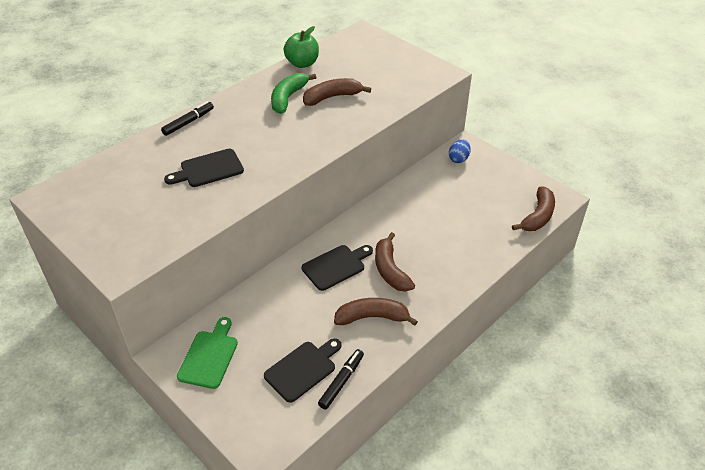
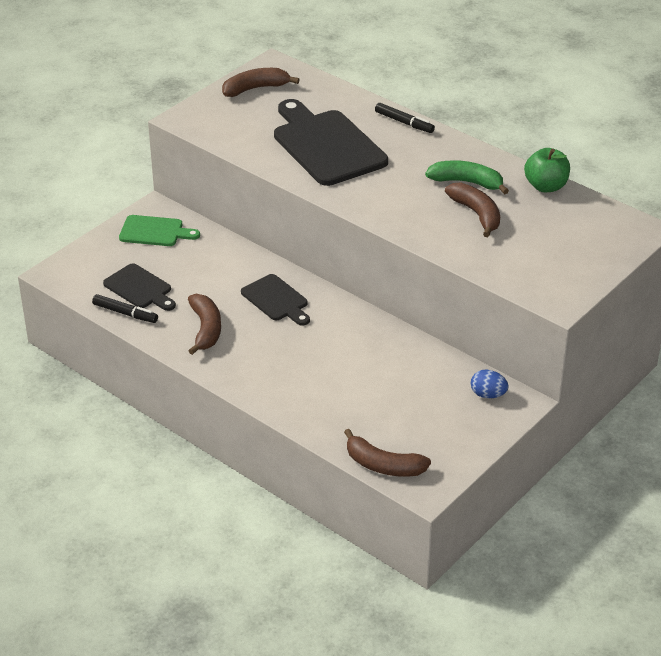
camera: 85 degrees right, 5 degrees down
black cutting board [164,149,244,187] -> black cutting board [274,99,388,186], size x1.85
brown banana [375,232,415,292] -> brown banana moved to [222,68,300,97]

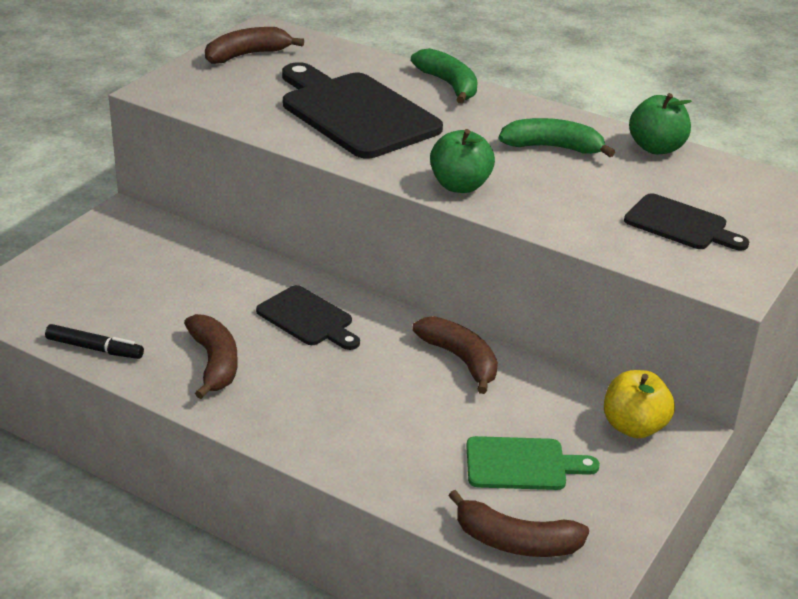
camera: 10 degrees left, 5 degrees down
black cutting board [103,263,176,311] -> black cutting board moved to [624,193,749,251]
green cutting board [119,215,200,246] -> green cutting board moved to [466,436,600,490]
black marker [375,103,435,133] -> green banana [411,48,478,104]
brown banana [445,182,500,237] -> brown banana moved to [412,316,498,394]
blue egg [471,370,508,398] -> yellow apple [604,370,675,438]
none -> green apple [430,129,495,193]

